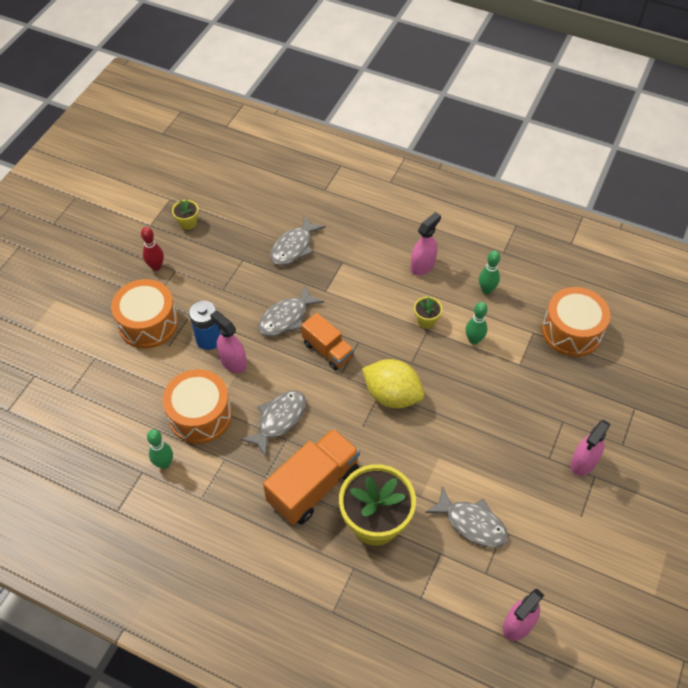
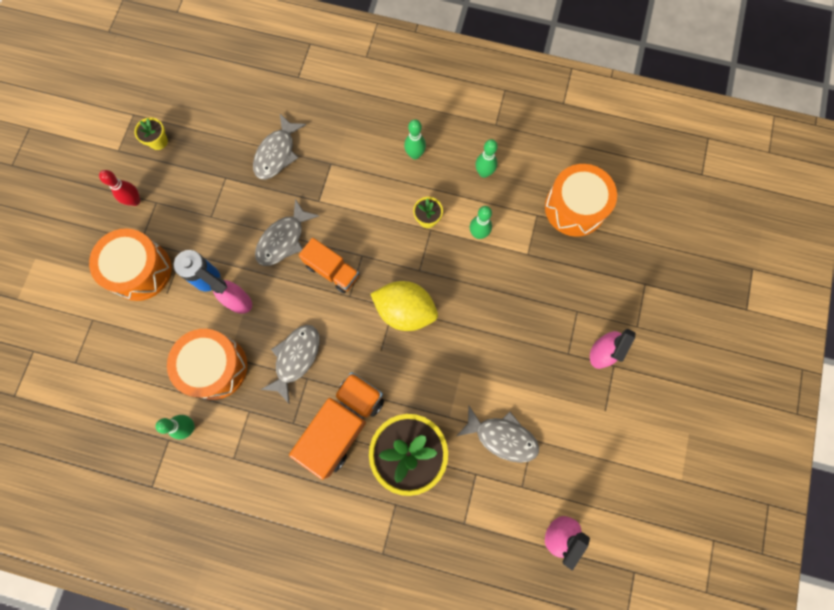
camera: 10 degrees left, 20 degrees up
pink spray bottle [411,212,441,276] -> green bowling pin [404,119,426,159]

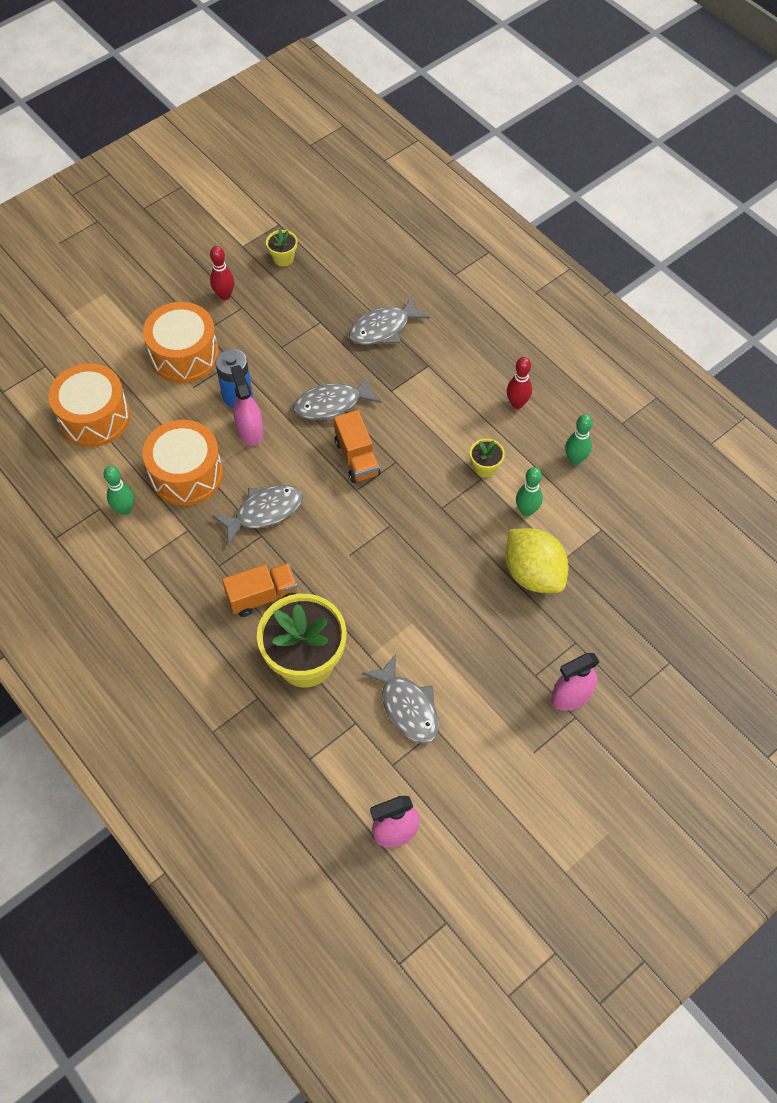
camera: 35 degrees right, 15 degrees down
orange truck [289,372,384,480] -> orange truck [222,563,298,617], size x0.62
yellow lemon [371,281,438,331] -> yellow lemon moved to [505,528,569,593]
green bowling pin [404,119,426,159] -> red bowling pin [507,357,532,409]
orange drum [545,164,617,237] -> orange drum moved to [49,363,130,447]

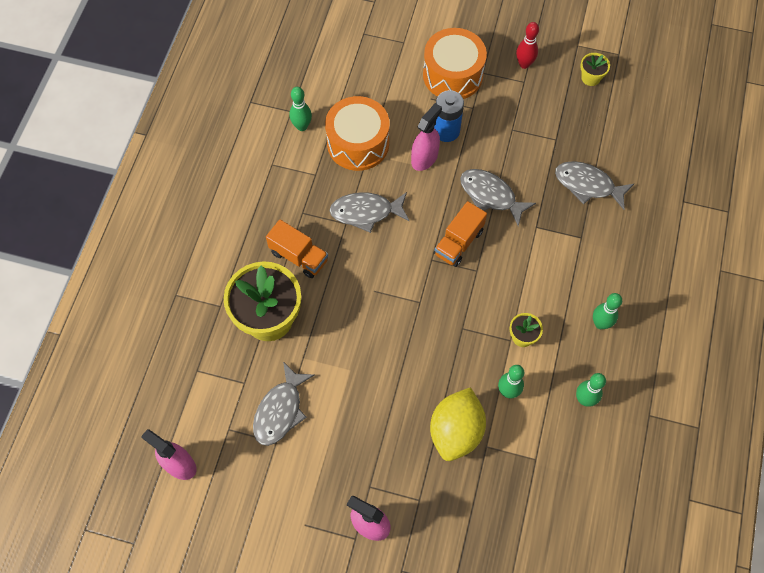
camera: 55 degrees right, 5 degrees up
orange drum [49,363,130,447] -> none
grey fish [212,485,303,545] -> grey fish turned 150 degrees clockwise [330,192,410,233]
red bowling pin [507,357,532,409] -> green bowling pin [593,293,622,329]

